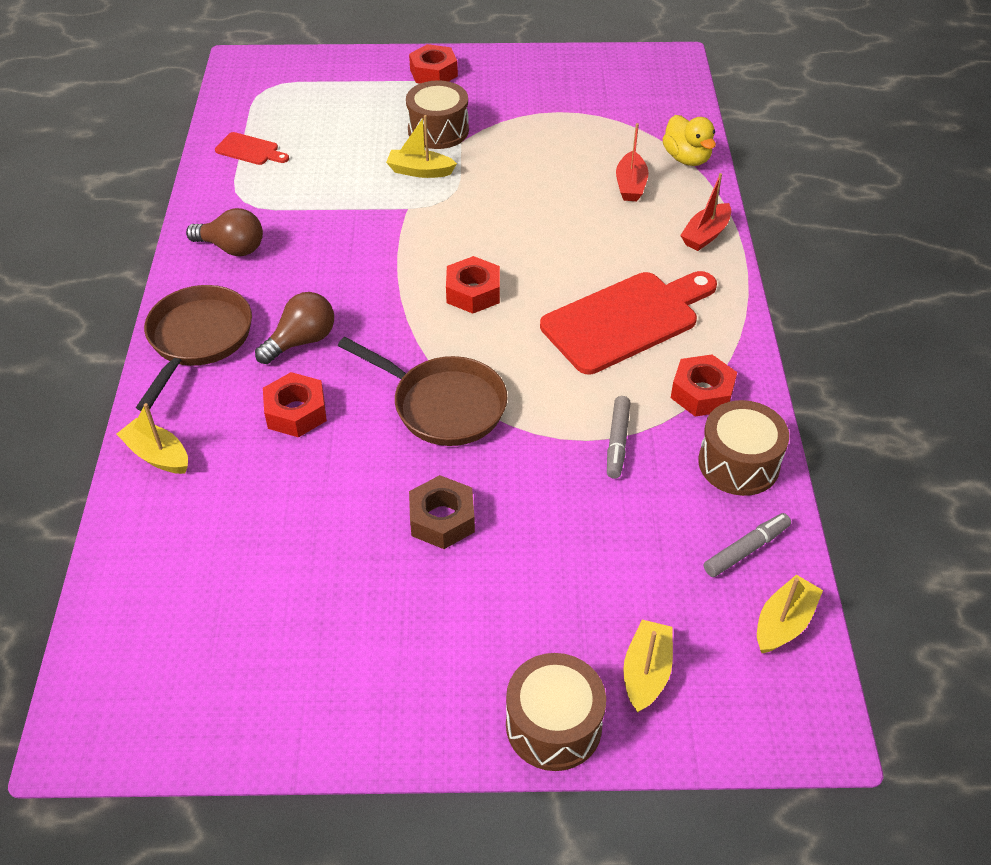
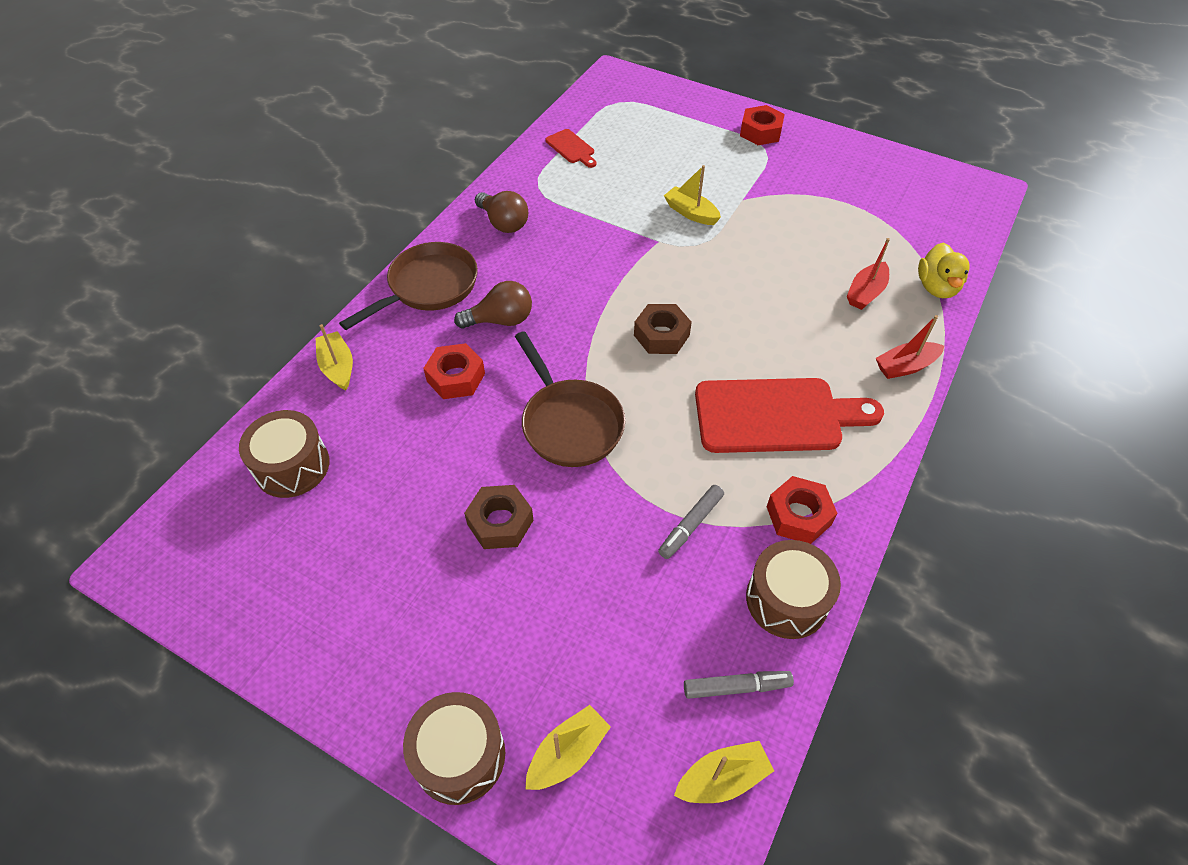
camera: 30 degrees right, 5 degrees up
brown drum [406,80,469,149] -> brown drum moved to [239,410,330,498]
red nut [446,256,500,314] -> brown nut [634,304,692,354]

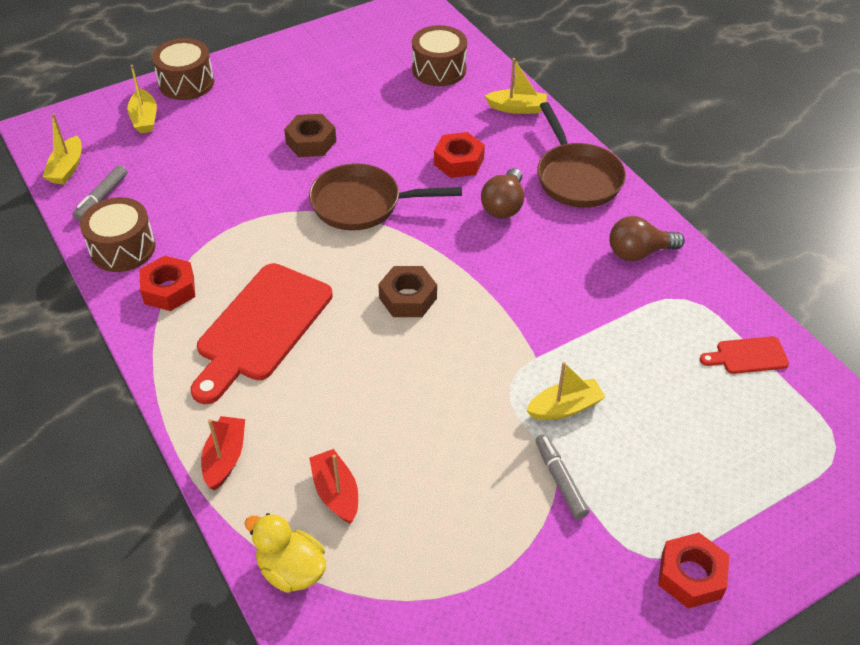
camera: 120 degrees right, 5 degrees down
grey marker [658,485,724,559] -> grey marker moved to [535,434,589,519]

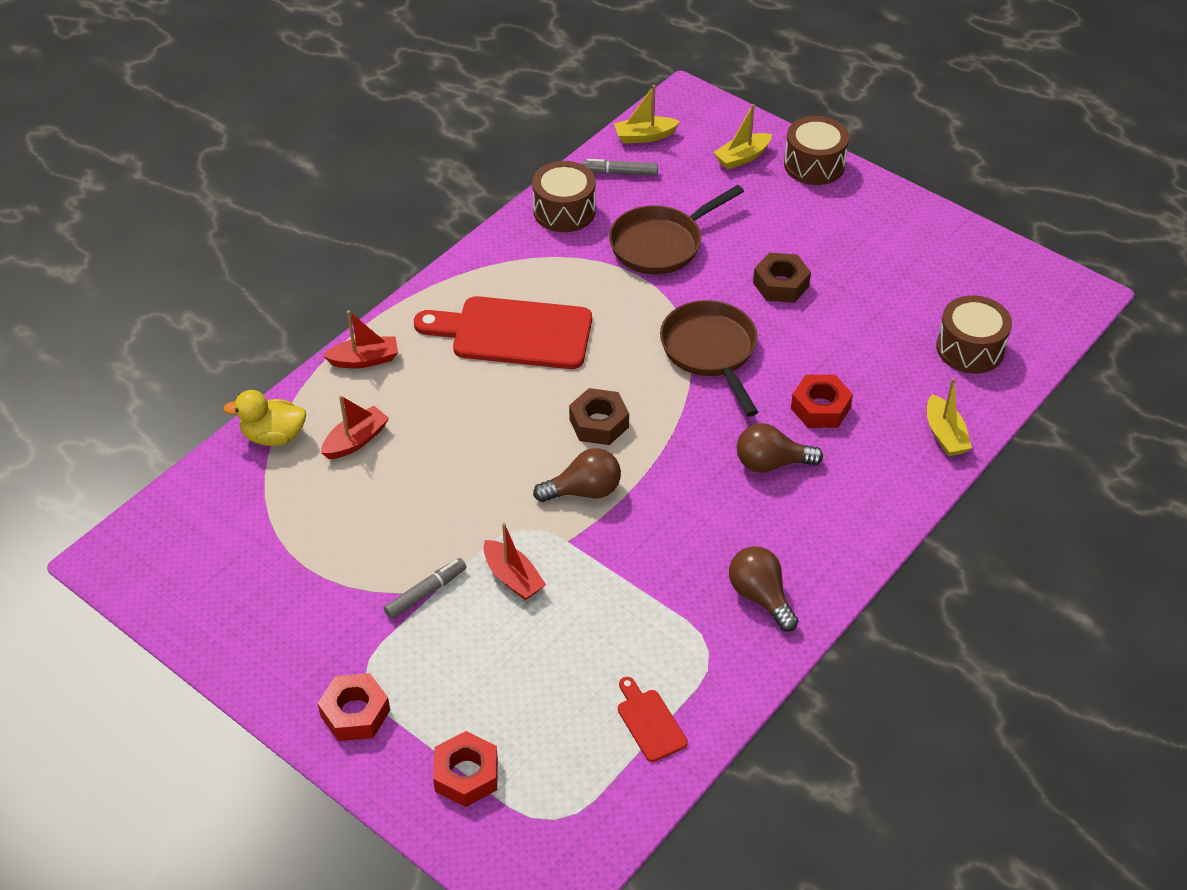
camera: 70 degrees right, 0 degrees up
red nut [140,256,195,311] -> red nut moved to [433,731,498,807]
yellow duck [245,513,326,593] -> yellow duck turned 105 degrees counterclockwise [223,390,306,446]
yellow boat [526,362,605,420] -> red boat [483,523,546,600]
brown pan [537,102,626,208] -> brown pan moved to [609,185,744,274]
none -> brown light bulb [533,448,621,502]

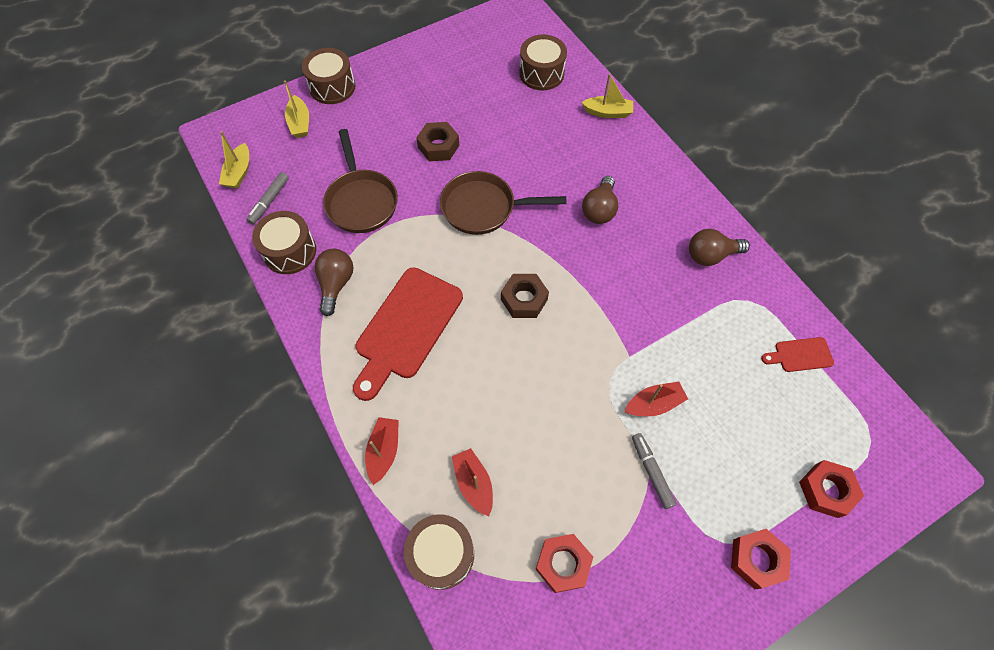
camera: 70 degrees left, 15 degrees up
yellow duck [223,390,306,446] -> brown drum [404,515,474,590]
brown light bulb [533,448,621,502] -> brown light bulb moved to [315,249,353,316]
red nut [791,375,853,428] -> red nut moved to [536,534,593,593]

